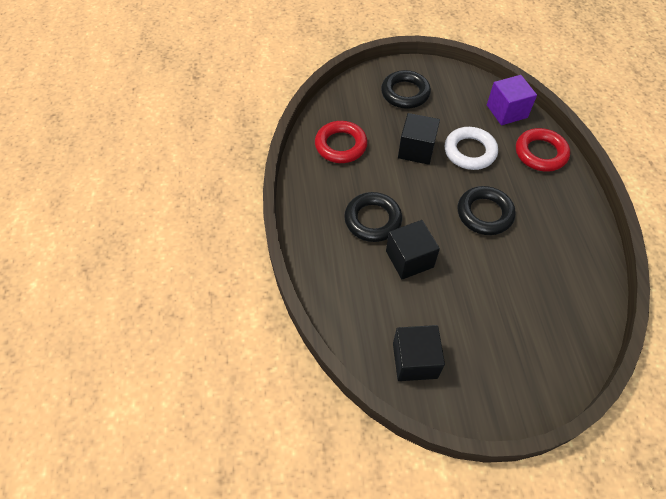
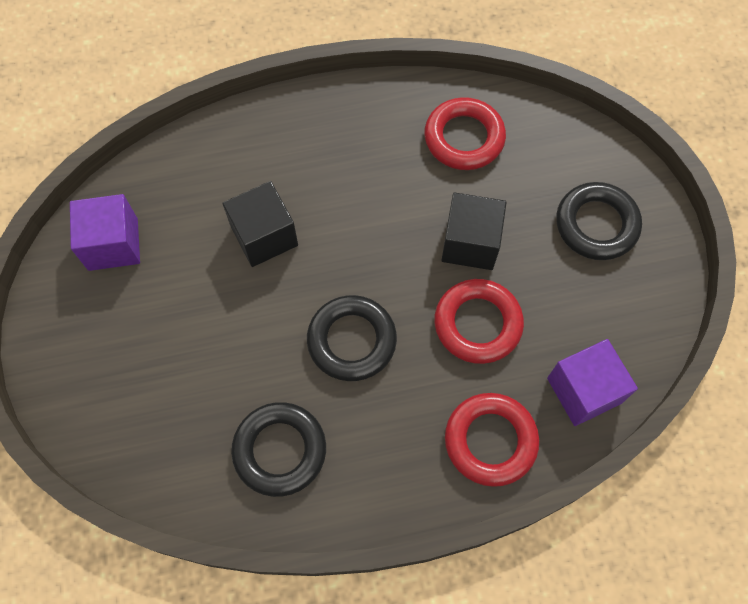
camera: 85 degrees right, 10 degrees up
black ring [344,192,402,242] -> black ring moved to [231,402,326,497]
black cube [393,325,445,381] -> purple cube [70,194,140,271]
white ring [445,127,498,170] -> red ring [434,279,524,364]

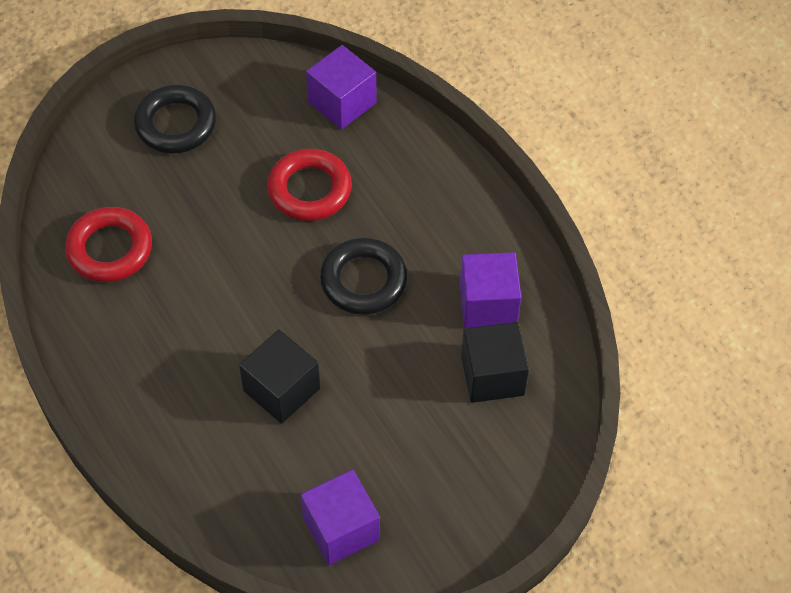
camera: 110 degrees left, 10 degrees down
black ring [231,402,326,497] -> purple cube [459,252,521,328]
black cube [441,192,507,270] -> black cube moved to [461,322,529,403]
red ring [445,393,539,487] -> none

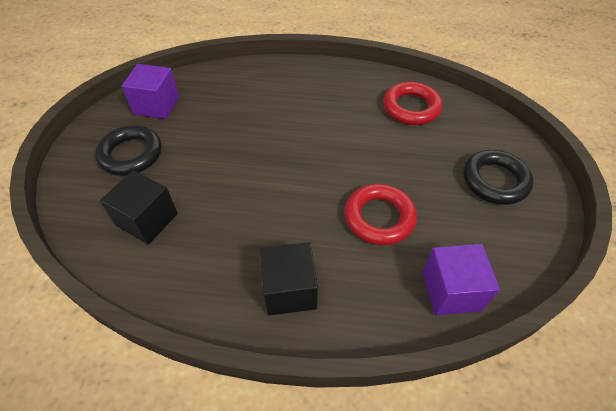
camera: 130 degrees right, 5 degrees down
black cube [239,329,320,424] -> black cube moved to [260,242,318,316]
black ring [320,238,408,315] -> black ring moved to [95,125,162,176]
purple cube [459,252,521,328] -> none

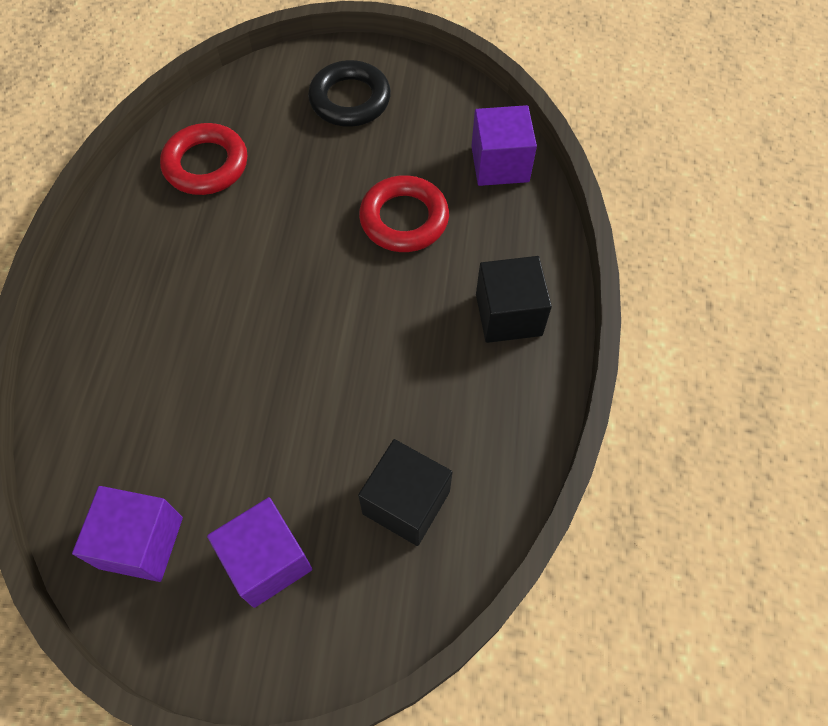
camera: 90 degrees left, 10 degrees up
black ring [95,125,162,176] -> purple cube [207,497,312,608]

